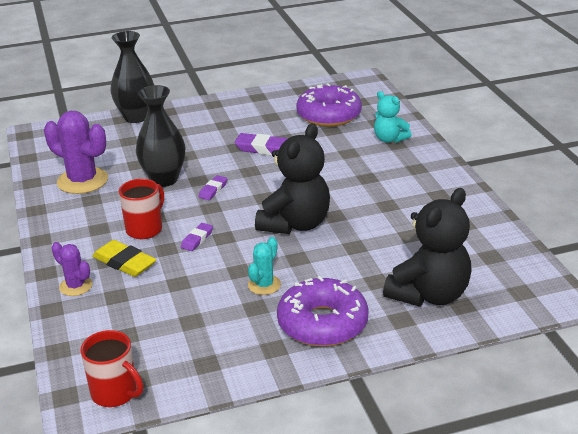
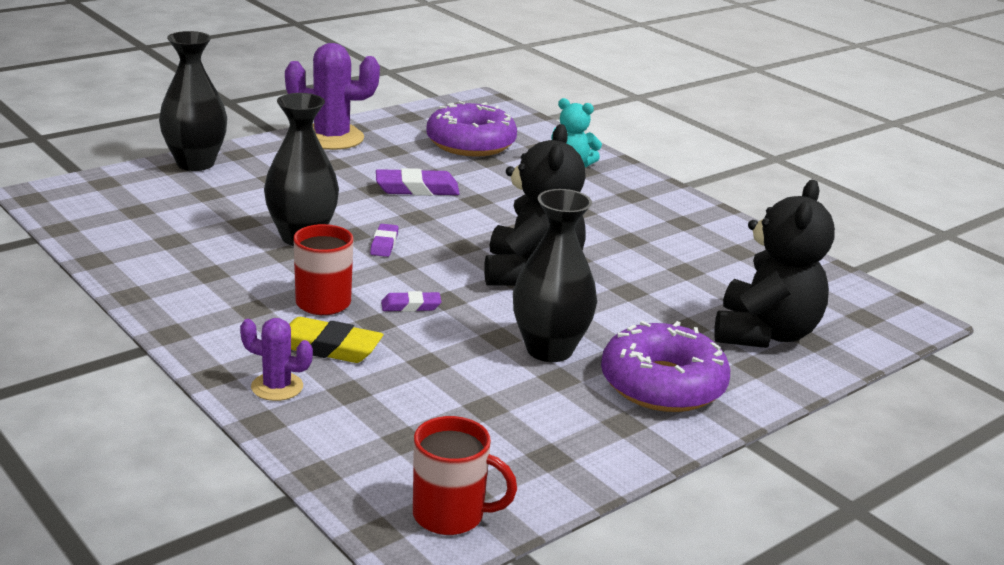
camera: 25 degrees left, 5 degrees down
purple cactus [44,111,108,194] -> purple cactus moved to [285,43,380,150]
purple eraser [181,223,213,251] -> purple eraser turned 75 degrees clockwise [381,291,441,312]
turquoise cactus [248,237,281,295] -> black vase [513,189,597,362]

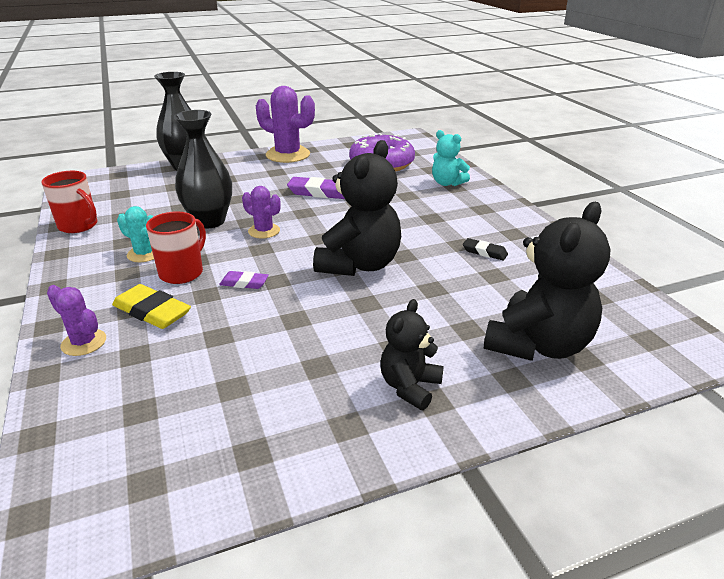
camera: 20 degrees right, 5 degrees up
purple eraser [370,224,399,257] -> purple cactus [242,186,281,239]
red mug [413,416,517,535] -> red mug moved to [41,171,98,233]
black vase [513,189,597,362] -> none
purple donut [601,321,730,412] -> black teddy bear [380,299,444,410]
none -> turquoise cactus [117,206,154,262]
none -> black eraser [463,238,508,260]

